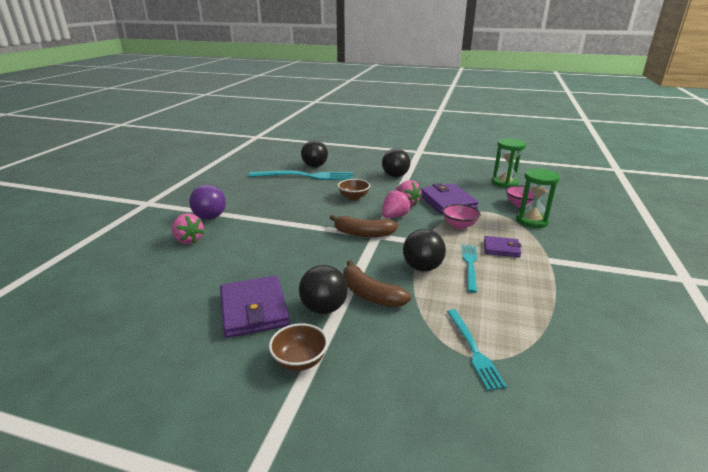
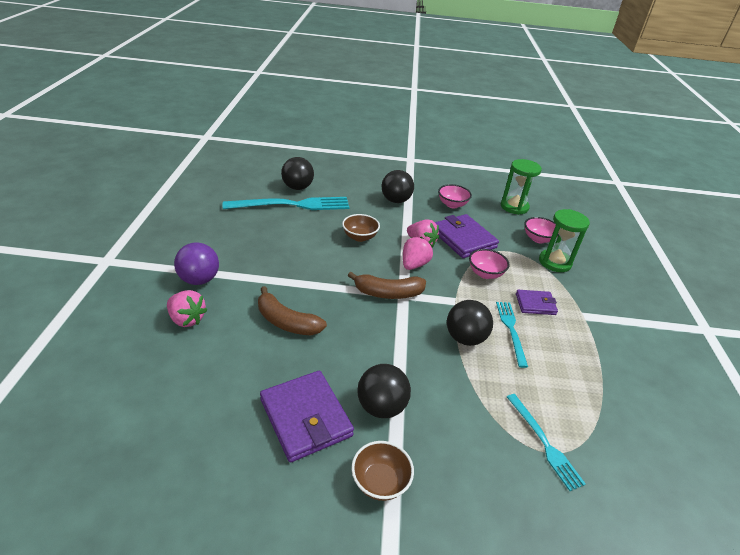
camera: 15 degrees left, 10 degrees up
brown banana [343,260,411,307] -> brown banana moved to [258,286,327,335]
none -> pink bowl [438,184,472,208]

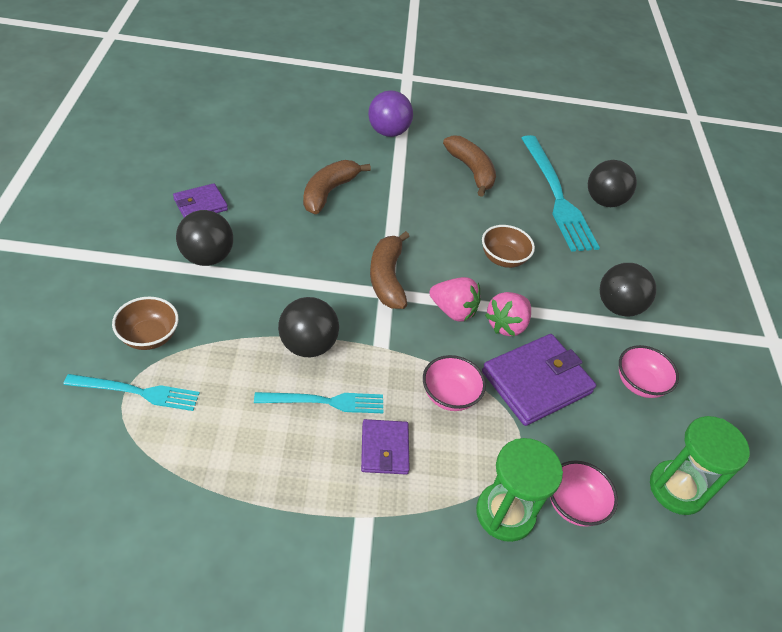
camera: 85 degrees right, 10 degrees up
pink strawberry [167,290,207,327] -> none
purple wallet [260,371,354,462] -> purple wallet [173,183,228,218], size x0.57
brown bowl [351,441,414,501] -> brown bowl moved to [112,297,179,350]
turquoise fork [507,394,586,491] -> turquoise fork turned 150 degrees counterclockwise [63,374,200,411]
none -> brown banana [443,135,496,197]

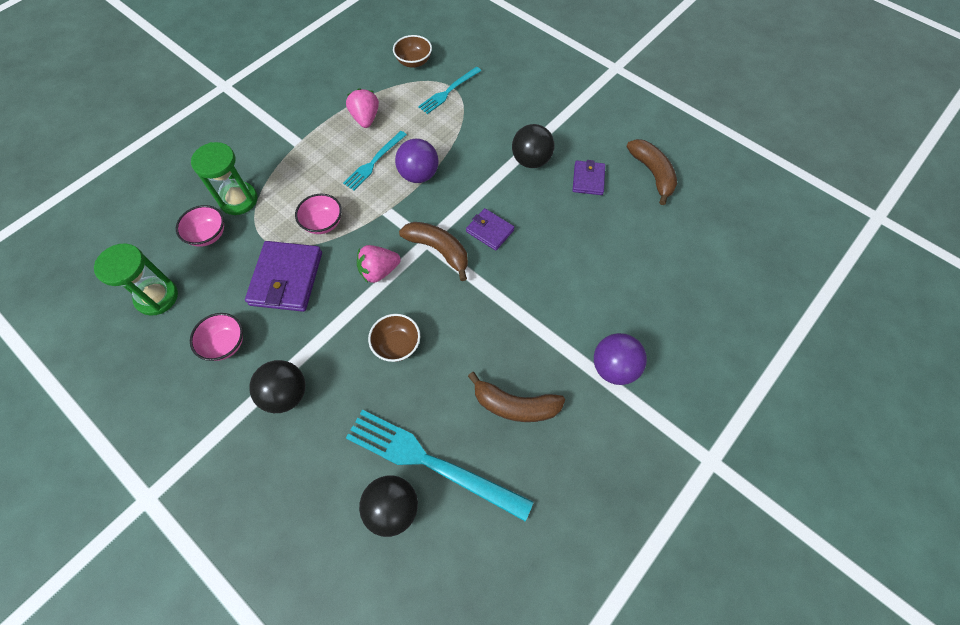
camera: 135 degrees right, 15 degrees up
brown bowl [112,297,179,350] -> brown bowl moved to [393,35,432,68]
black ball [278,297,339,357] -> purple ball [395,139,439,183]
brown banana [303,160,371,214] -> brown banana moved to [626,139,677,205]
purple wallet [361,419,410,474] -> purple wallet moved to [466,208,515,251]
pink strawberry [485,292,531,336] -> pink strawberry moved to [346,88,379,128]

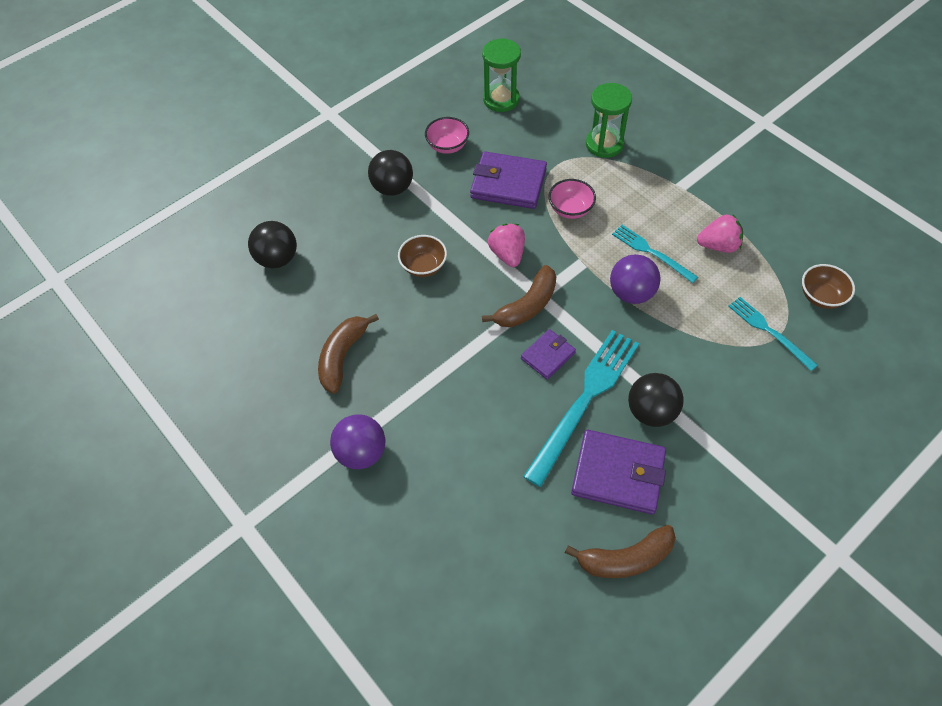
camera: 100 degrees right, 5 degrees down
pink bowl [176,205,224,247] -> none
turquoise fork [346,410,534,521] -> turquoise fork moved to [523,330,639,487]
purple wallet [573,160,605,195] -> purple wallet [571,430,666,514], size x1.75

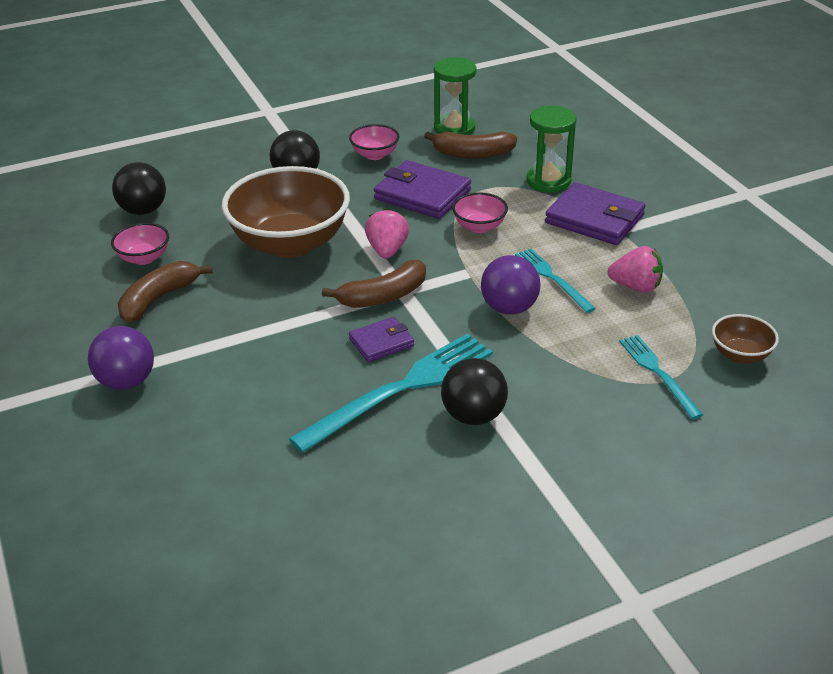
camera: 15 degrees right, 20 degrees down
brown bowl [398,235,447,277] -> brown bowl [221,166,350,258], size x2.23
brown banana [565,525,676,578] -> brown banana moved to [424,132,517,158]
purple wallet [571,430,666,514] -> purple wallet moved to [545,183,645,245]
none -> pink bowl [111,223,169,265]

